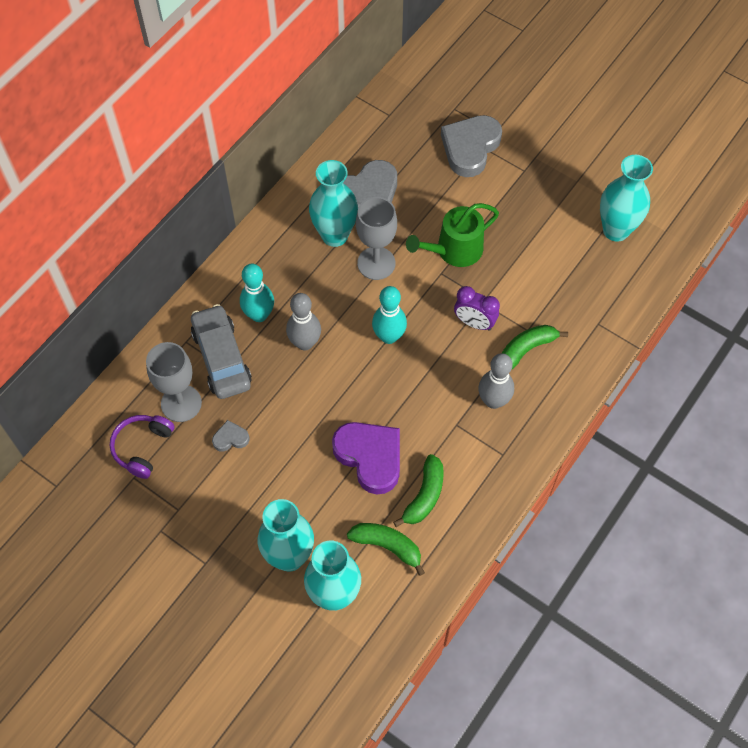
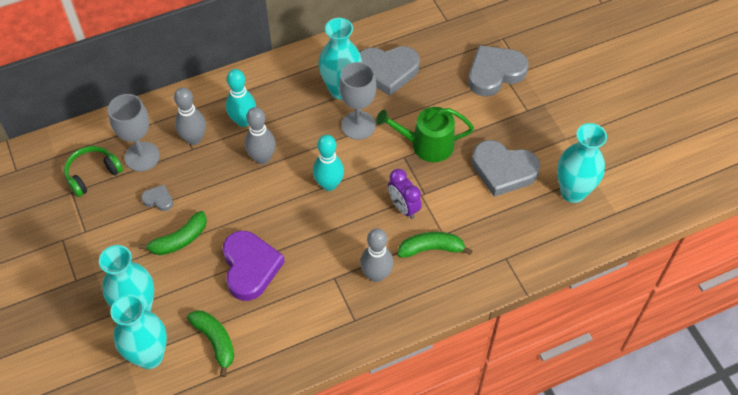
camera: 30 degrees right, 5 degrees down
purple headphones [110,415,174,479] -> green headphones [64,146,123,197]
grey car [191,304,252,399] -> grey bowling pin [174,87,206,145]
green banana [393,454,444,527] -> green banana moved to [138,211,207,255]
none -> grey heart [472,140,540,197]

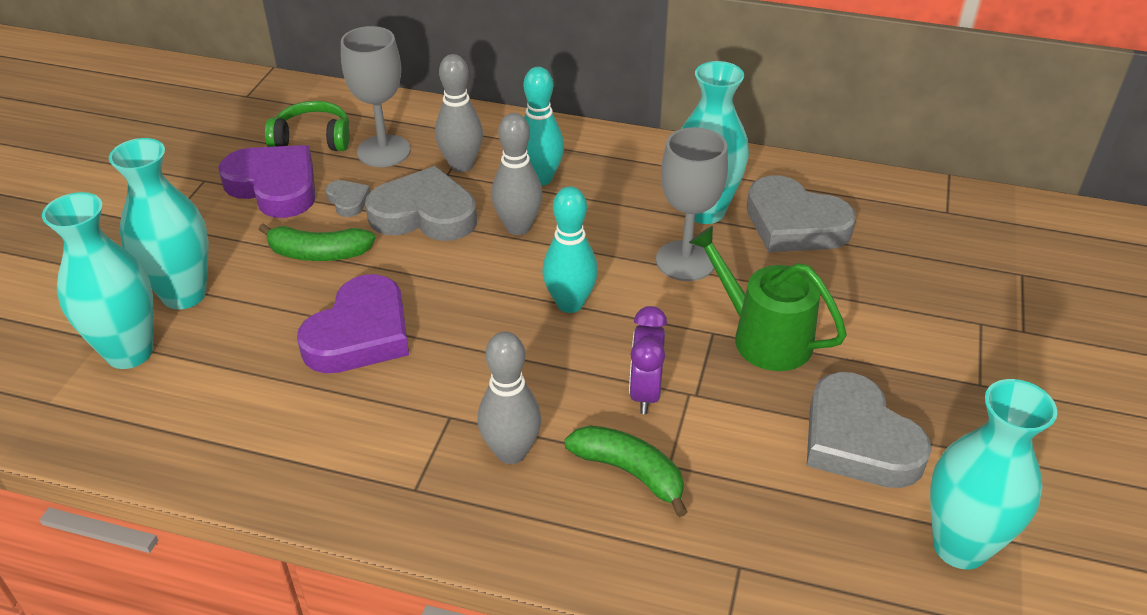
camera: 40 degrees right, 15 degrees down
green banana [187,310,234,377] -> none
grey heart [468,45,528,96] -> grey heart moved to [365,166,477,241]
none -> purple heart [218,145,316,218]

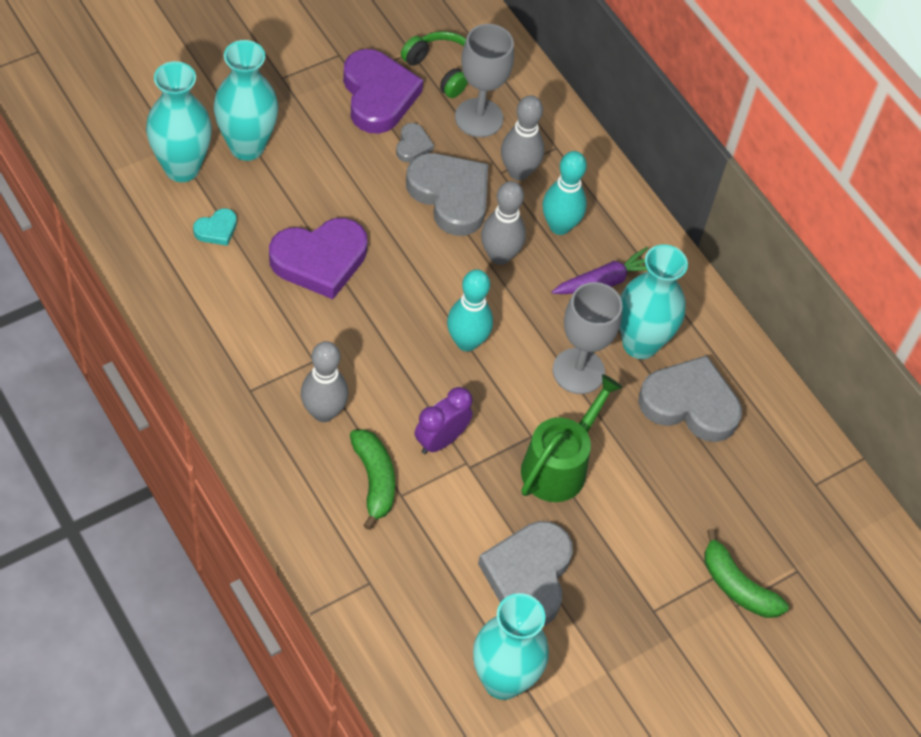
camera: 35 degrees right, 15 degrees up
green banana [259,223,376,261] -> green banana moved to [705,529,789,618]
green watering can [689,226,847,371] -> green watering can turned 45 degrees clockwise [521,374,623,502]
grey heart [747,175,856,252] -> grey heart turned 120 degrees clockwise [638,355,742,442]
none -> turquoise heart [193,208,237,246]
none -> purple carrot [552,247,648,294]

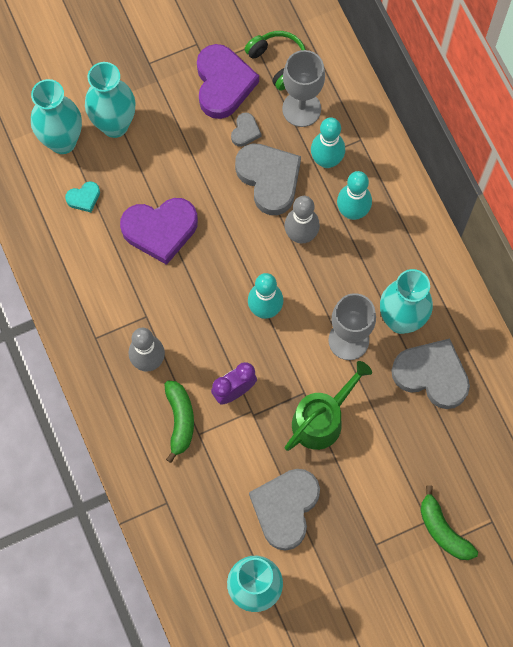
camera: 15 degrees right, 15 degrees up
grey bowling pin [501,95,544,181] -> turquoise bowling pin [311,117,345,168]
purple carrot [552,247,648,294] -> none

